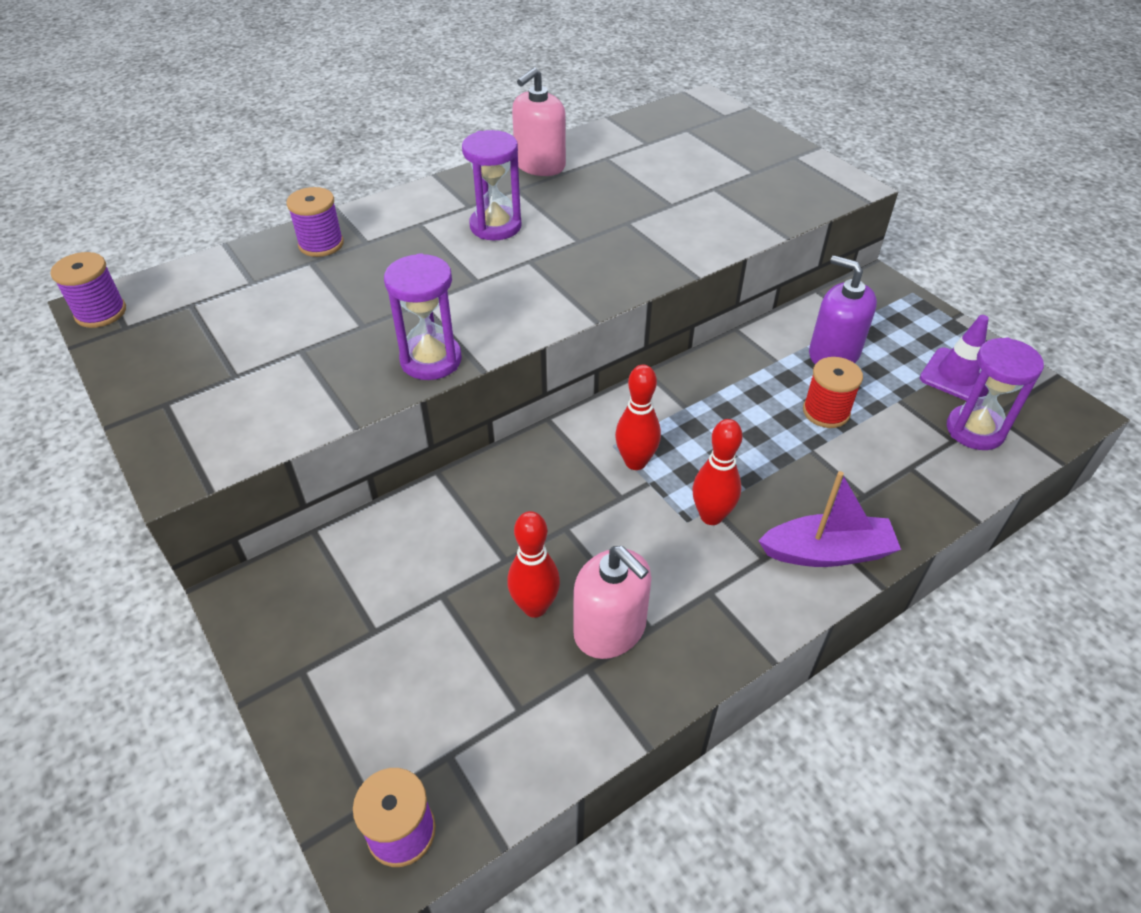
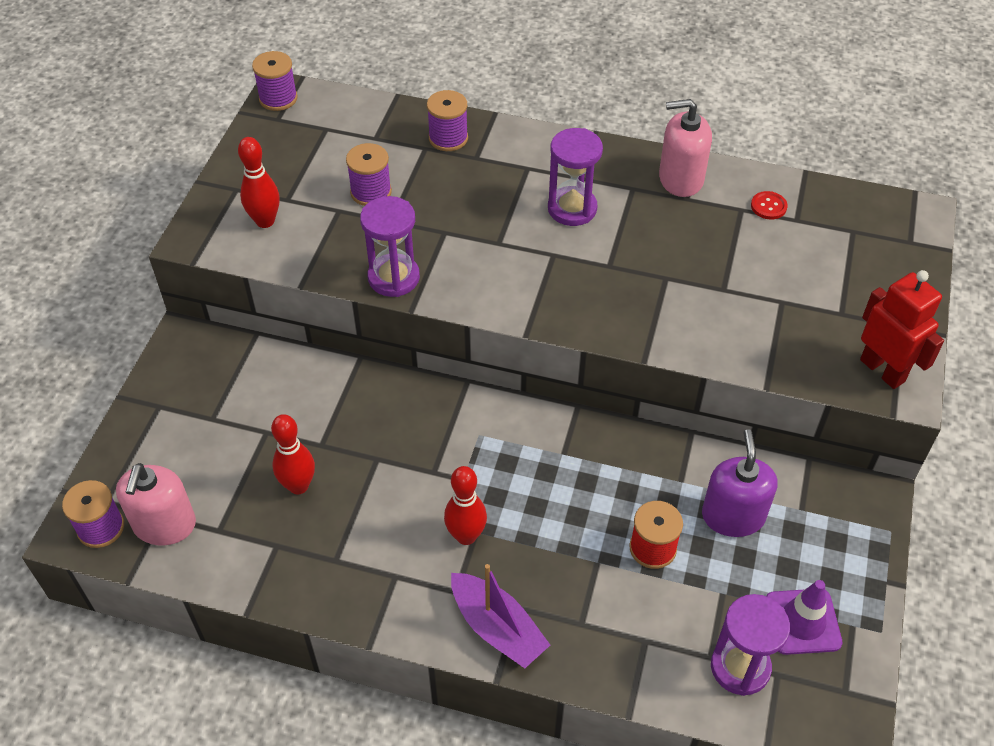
camera: 50 degrees right, 5 degrees up
pink soap dispenser [573,546,651,659] -> pink soap dispenser moved to [116,463,196,545]
red bowling pin [615,365,661,470] -> red bowling pin moved to [238,137,280,228]
none -> purple spool [346,143,392,206]
none -> red button [751,191,788,220]
none -> red robot [860,270,944,389]

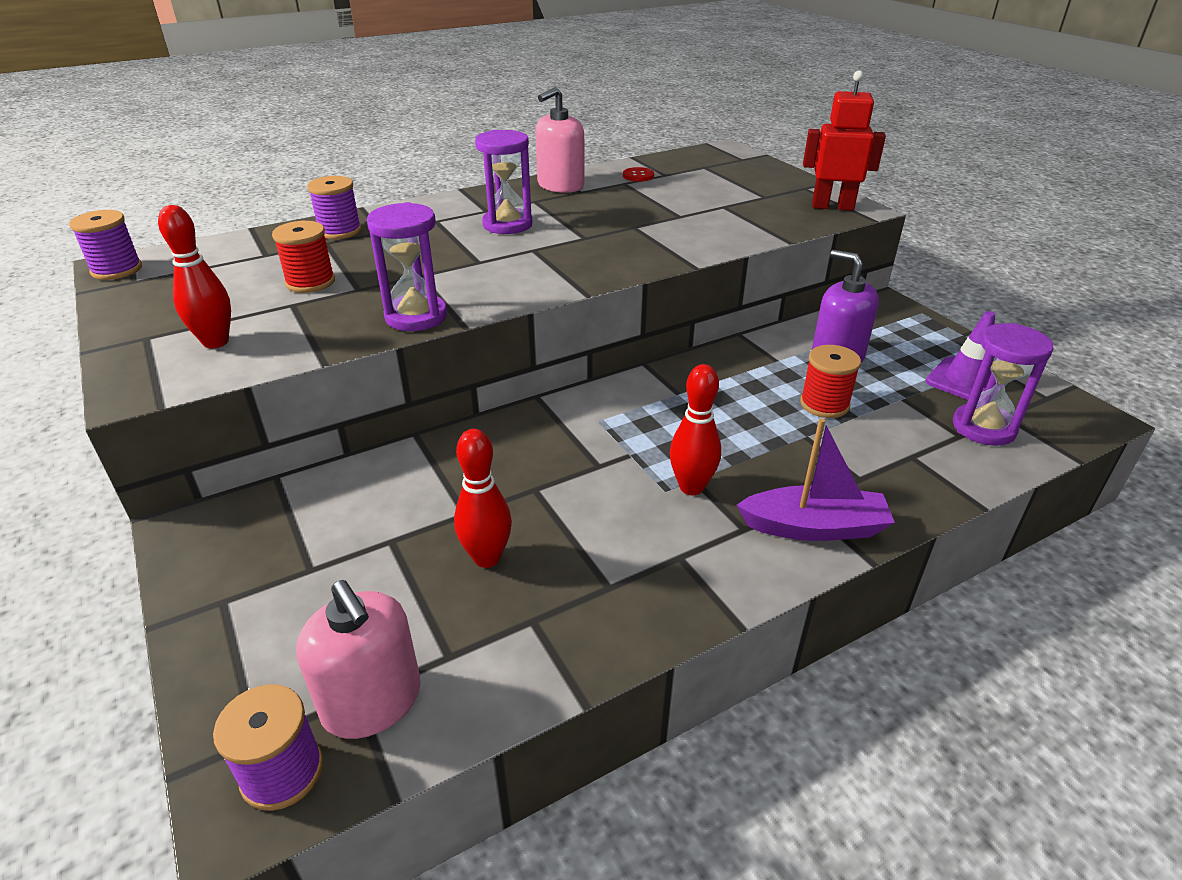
camera: 45 degrees left, 15 degrees down
purple spool [346,143,392,206] -> red spool [272,221,335,293]

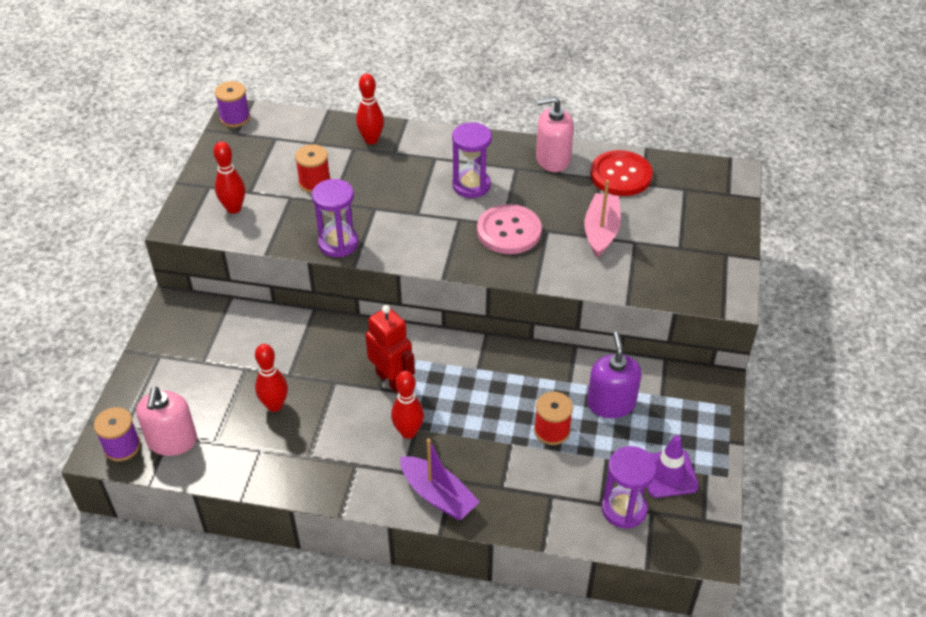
camera: 40 degrees right, 10 degrees up
purple spool [307,176,361,239] -> red bowling pin [356,73,384,144]
red button [623,167,654,182] -> red button [590,150,653,196], size x2.25
red robot [803,70,886,211] -> red robot moved to [365,305,415,393]
none -> pink button [477,204,542,254]
none -> pink boat [584,180,621,257]

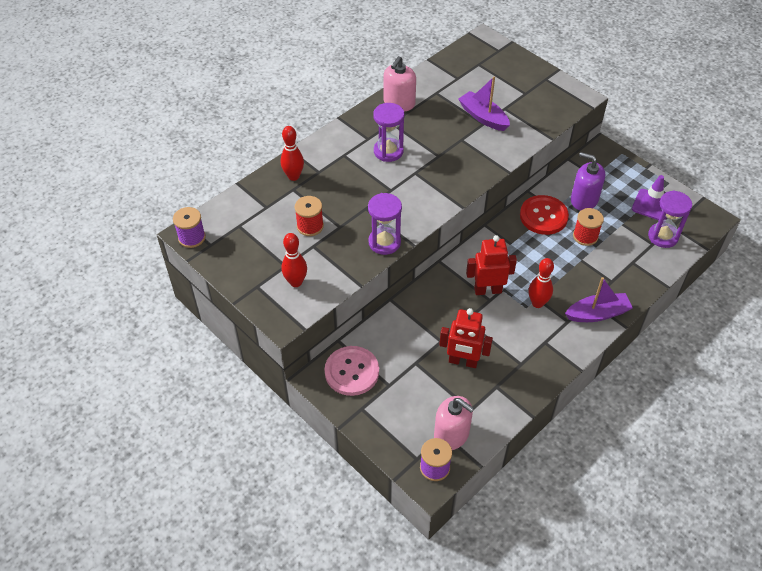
camera: 55 degrees left, 5 degrees up
red bowling pin [255,344,288,412] -> red robot [439,308,493,368]
pink button [477,204,542,254] -> pink button moved to [325,346,379,396]
pink boat [584,180,621,257] -> purple boat [458,77,510,131]
red button [590,150,653,196] -> red button moved to [520,195,569,235]

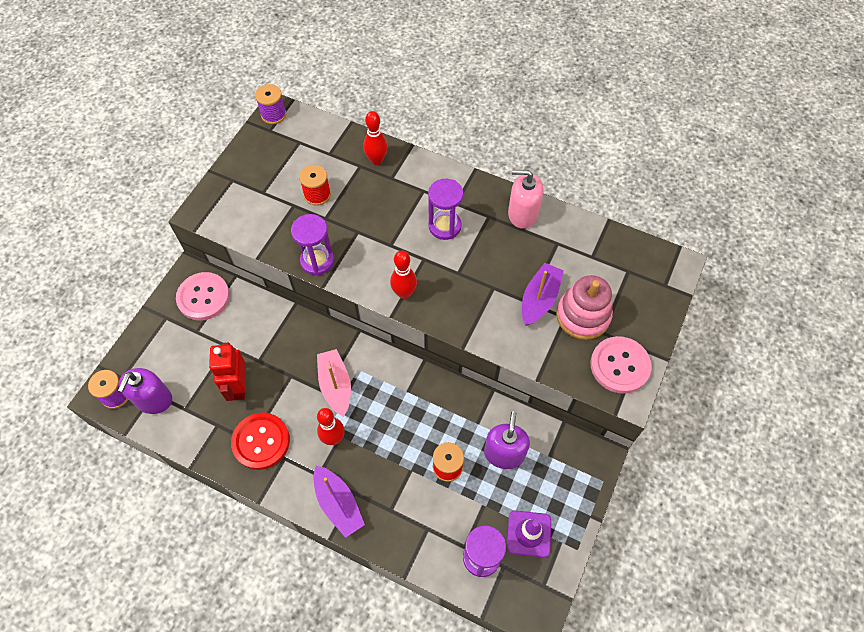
camera: 70 degrees right, 10 degrees up
red bowling pin [282,233,307,287] -> red bowling pin moved to [390,250,417,299]
pink soap dispenser [434,396,474,450] -> purple soap dispenser [118,368,172,414]
red robot [466,235,517,295] -> pink boat [317,349,351,417]
red button [520,195,569,235] -> red button moved to [231,412,290,470]
none -> pink stacking toy [556,275,613,340]
none -> pink button [591,336,652,394]

